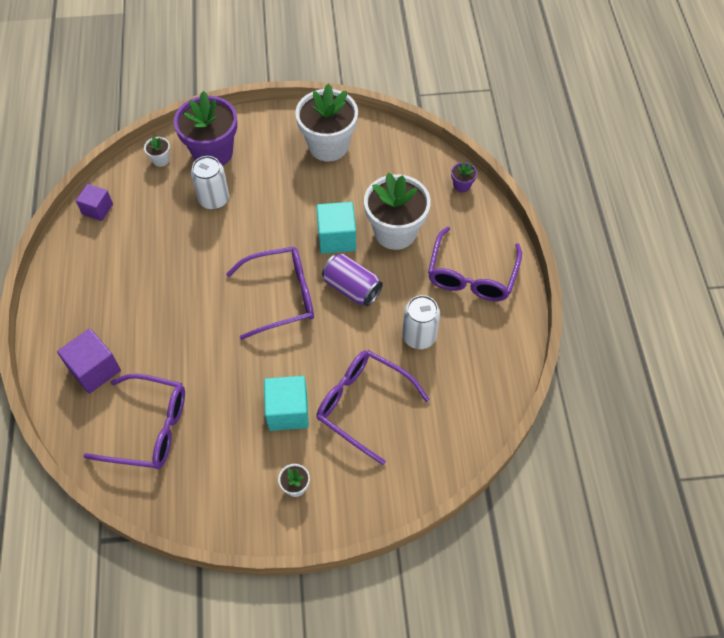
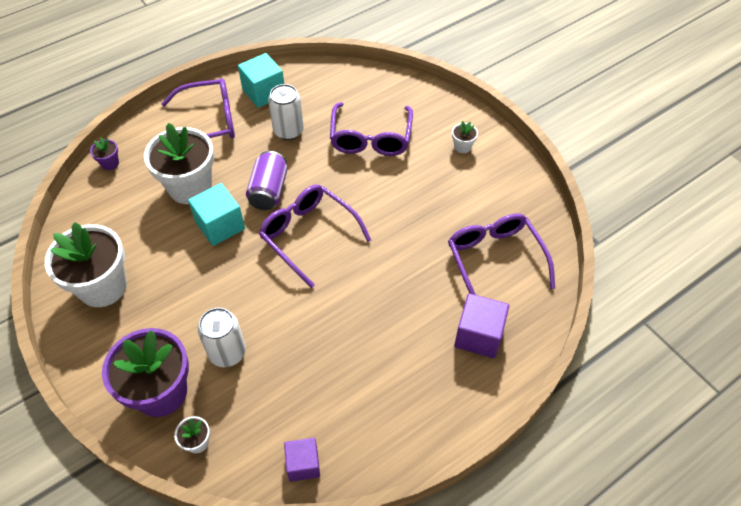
camera: 120 degrees left, 5 degrees down
turquoise cube [264,376,309,431] -> turquoise cube moved to [238,53,284,108]

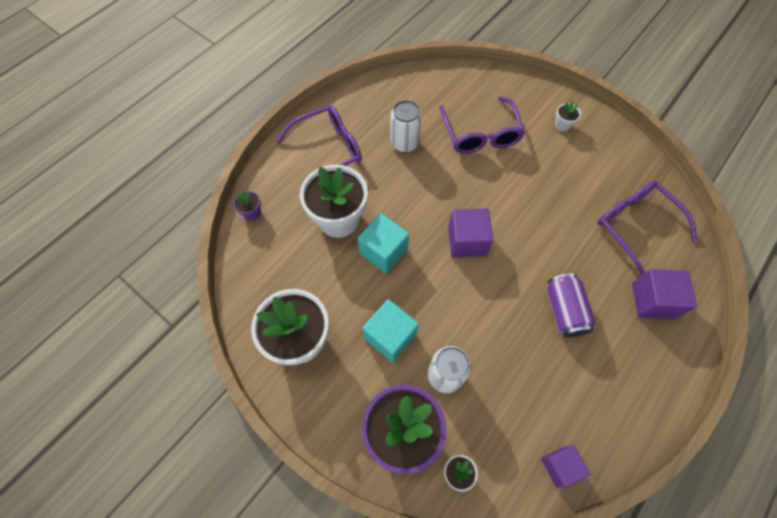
camera: 15 degrees left, 10 degrees up
turquoise cube [238,53,284,108] -> turquoise cube moved to [362,299,419,362]
purple can [246,151,287,210] -> purple can moved to [547,273,596,337]
purple glasses [259,185,371,288] -> purple cube [448,208,493,257]

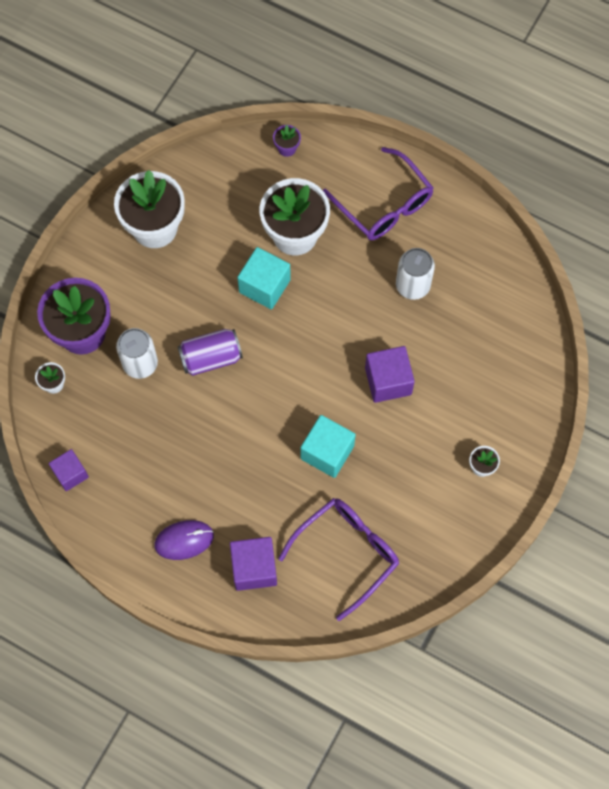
camera: 80 degrees right, 5 degrees up
turquoise cube [362,299,419,362] -> turquoise cube moved to [300,415,356,478]
purple glasses [439,96,525,154] -> none
purple cube [448,208,493,257] -> purple cube moved to [365,346,415,403]
purple can [547,273,596,337] -> purple can moved to [178,329,243,376]
none -> purple mouse [154,520,214,560]

